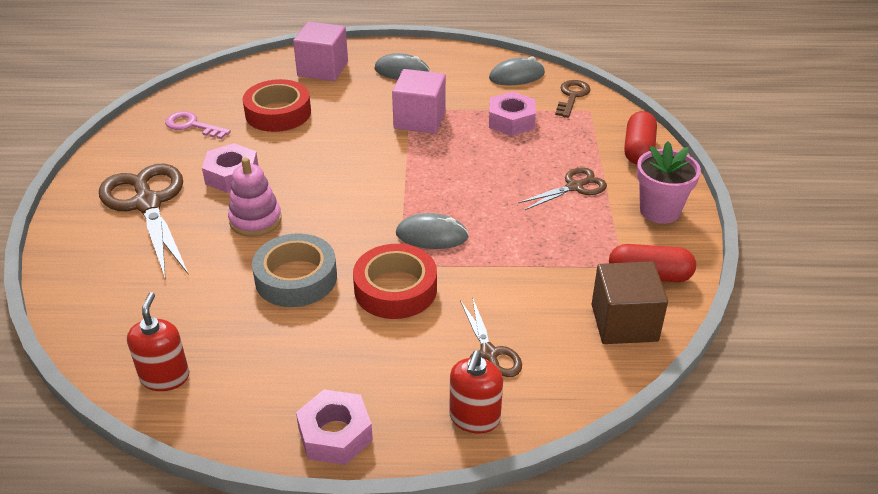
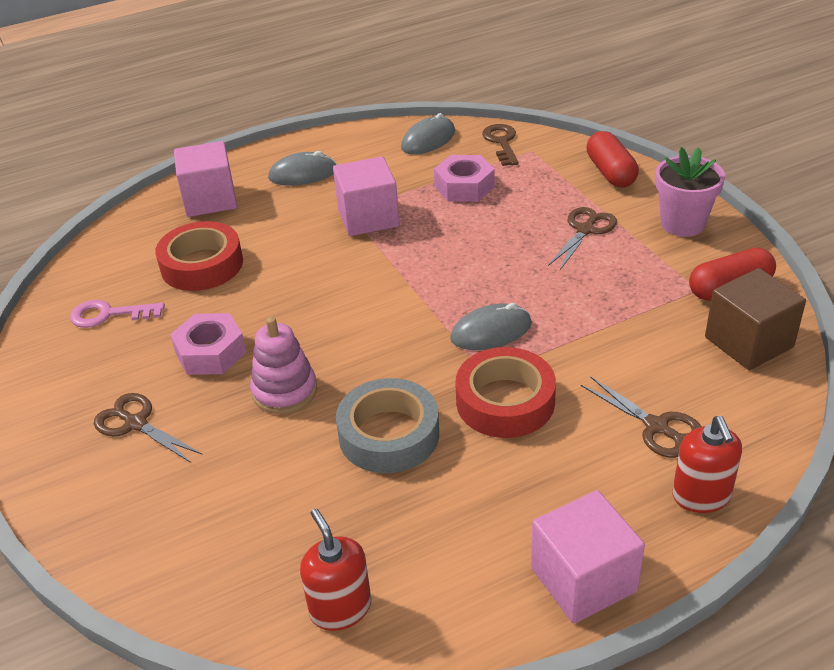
camera: 25 degrees left, 0 degrees up
brown scissors [99,164,189,280] -> brown scissors [94,393,203,463], size x0.54
pink nut [296,389,373,465] -> pink cube [531,490,645,624]

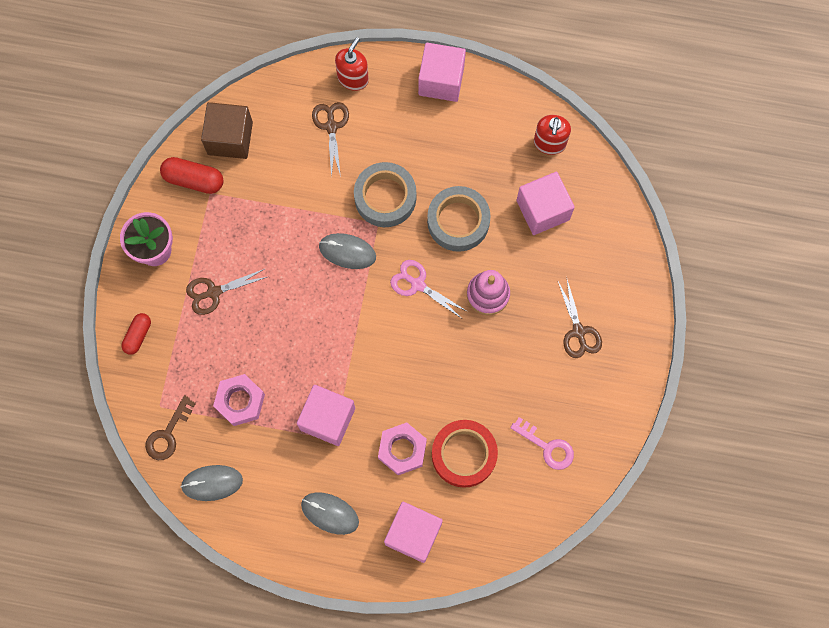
camera: 145 degrees left, 35 degrees up
pink nut [170,313,246,375] -> pink nut moved to [378,422,427,475]
red tape [455,347,556,438] -> grey tape [354,162,416,227]
red capsule [587,131,639,187] -> red capsule [121,313,151,355], size x0.66
none -> pink scissors [390,260,468,318]
none -> pink cube [516,172,575,235]

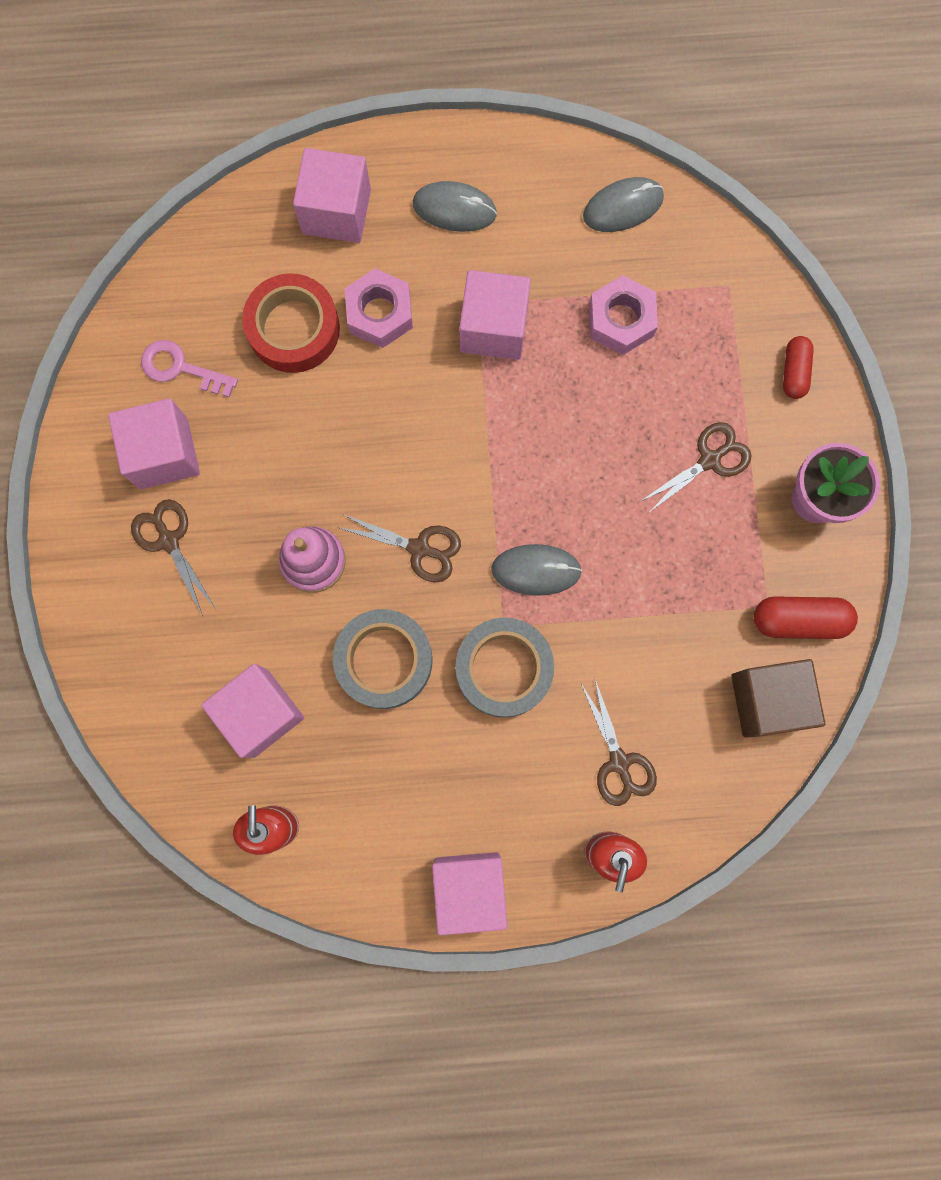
camera: 165 degrees right, 5 degrees up
brown key [145,395,196,460] -> none
pink scissors [390,260,468,318] -> brown scissors [337,514,461,582]
none -> pink cube [108,399,200,489]

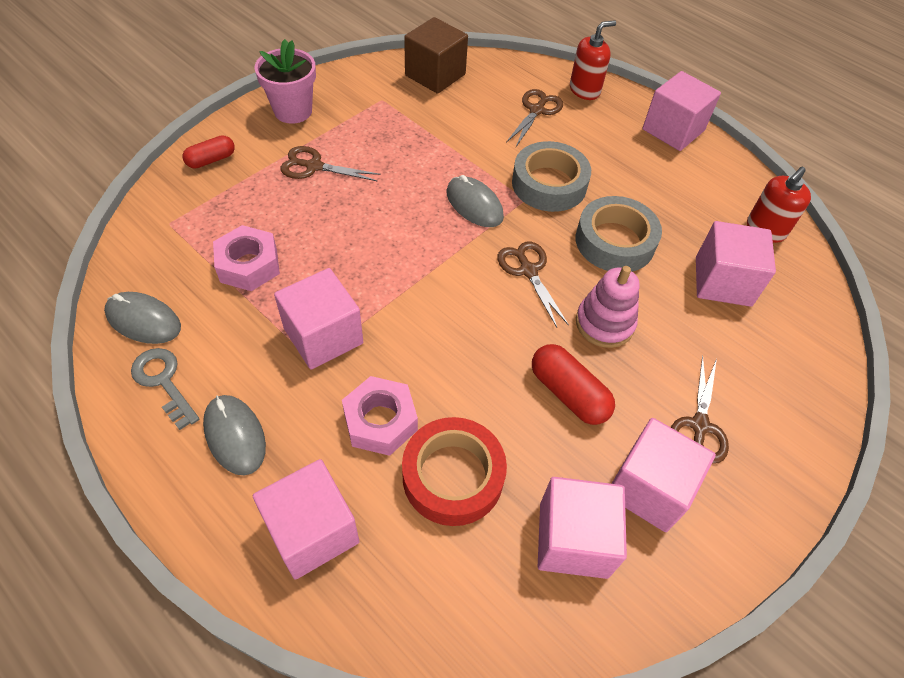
camera: 135 degrees left, 25 degrees down
pink key [141,340,238,397] -> pink cube [538,477,627,579]
red capsule [754,596,858,639] -> red capsule moved to [532,344,615,425]
none -> grey key [131,348,199,430]

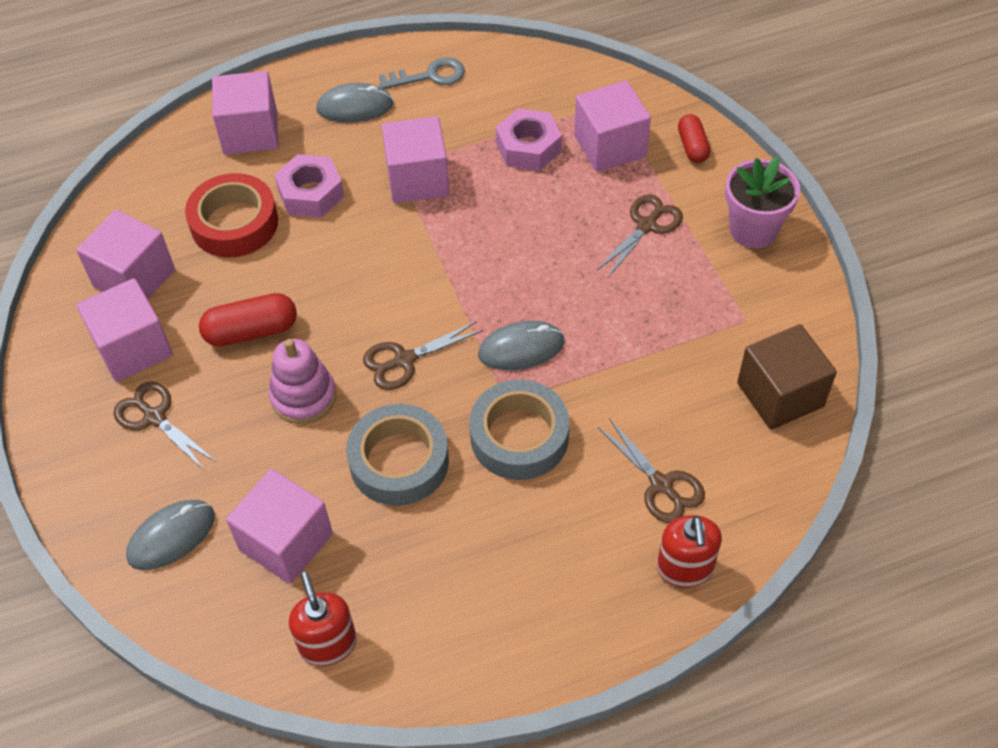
camera: 120 degrees right, 0 degrees up
grey mouse [104,292,181,344] -> grey mouse moved to [126,500,215,570]
brown scissors [497,242,569,327] -> brown scissors turned 150 degrees clockwise [363,321,483,390]
pink cube [642,71,721,151] -> pink cube moved to [574,81,651,172]

